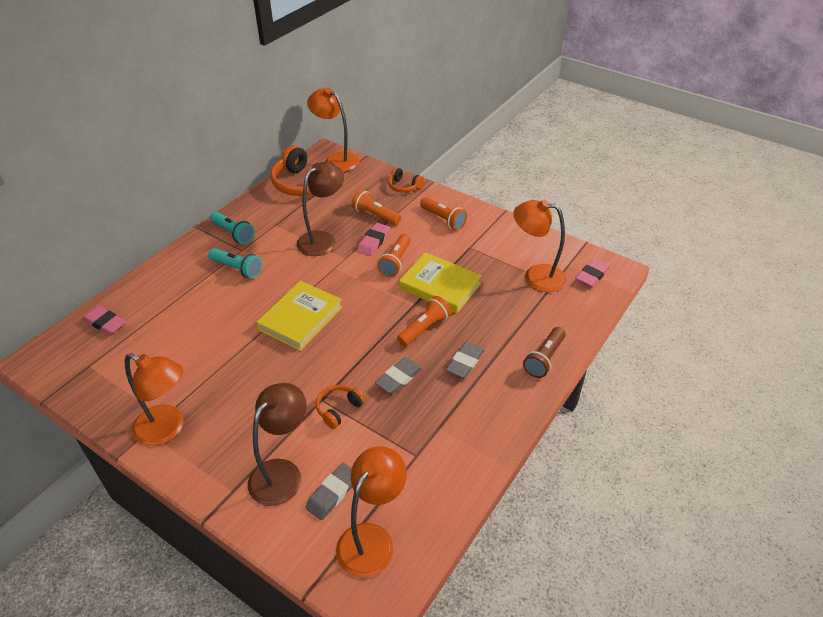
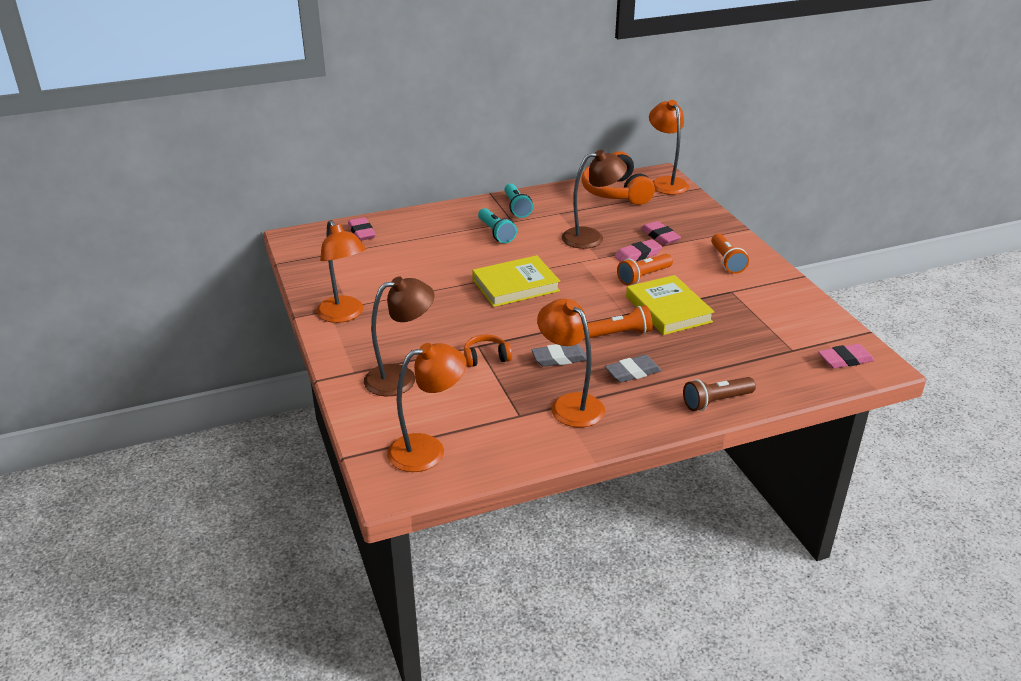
camera: 35 degrees right, 10 degrees down
grey eraser [305,463,352,520] -> none
orange flashlight [352,189,401,225] -> pink eraser [641,221,681,245]
orange headphones [388,167,424,192] -> none
orange lamp [513,199,566,292] -> orange lamp moved to [537,299,605,427]

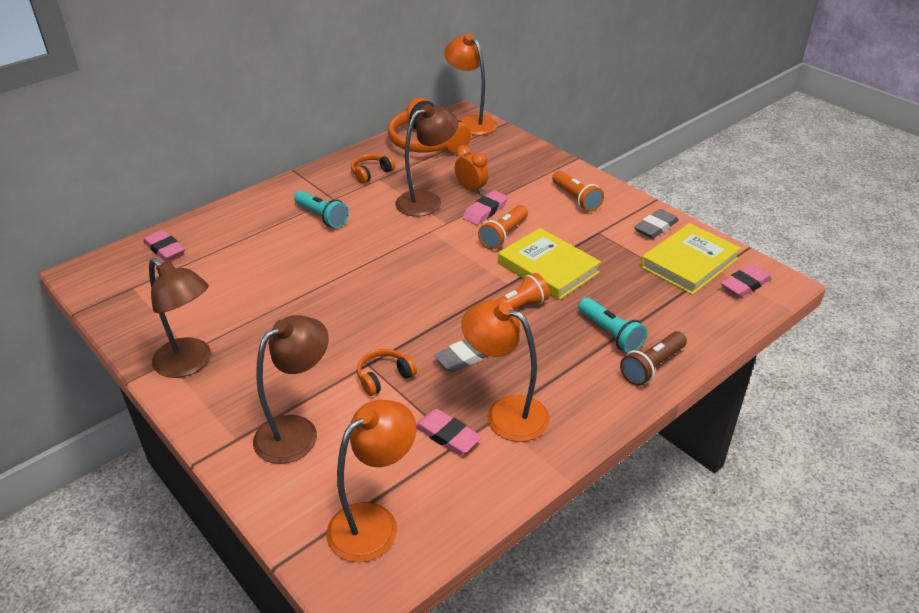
camera: 20 degrees left, 5 degrees up
orange lamp [316,220,366,323] -> brown lamp [149,258,211,378]
yellow book [472,255,560,307] -> yellow book moved to [641,223,741,295]
turquoise flashlight [504,184,533,218] -> turquoise flashlight moved to [578,297,647,353]
grey eraser [605,355,662,383] -> grey eraser moved to [634,209,679,239]
pink eraser [641,221,681,245] -> pink eraser moved to [416,409,482,455]
none -> orange headphones [351,154,395,184]
none -> orange clock [455,145,488,195]

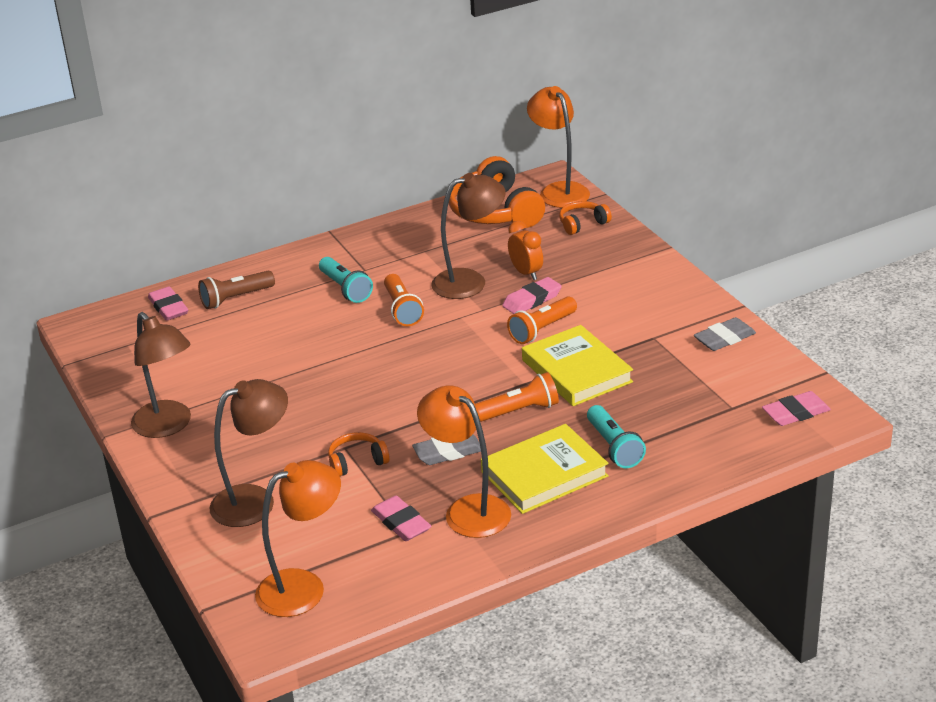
camera: 15 degrees right, 5 degrees down
orange headphones [351,154,395,184] -> orange headphones moved to [559,201,612,235]
orange flashlight [552,171,604,212] -> orange flashlight moved to [384,274,424,326]
brown flashlight [620,331,687,386] -> brown flashlight moved to [198,270,275,309]
yellow book [641,223,741,295] -> yellow book moved to [481,424,609,514]

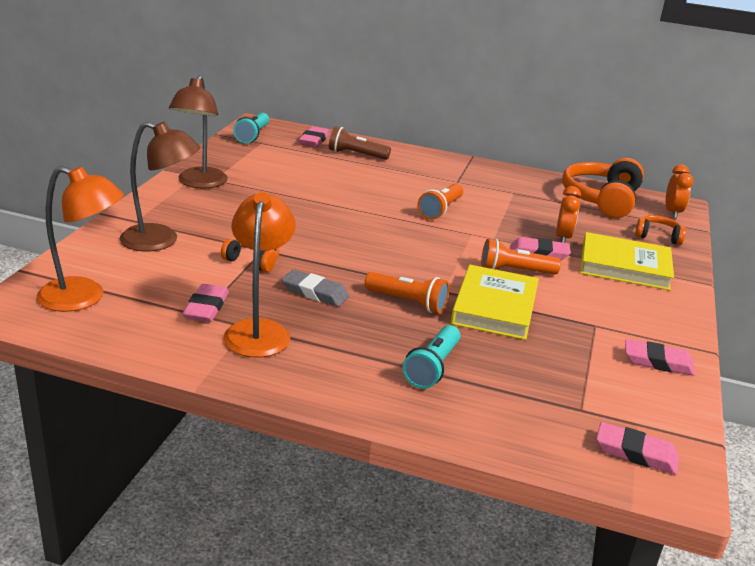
camera: 40 degrees right, 5 degrees down
turquoise flashlight [319,257,373,303] -> turquoise flashlight moved to [233,113,269,143]
brown lamp [431,173,506,299] -> none
yellow book [481,424,609,514] -> yellow book moved to [580,232,674,290]
orange lamp [527,86,590,208] -> orange clock [666,165,694,218]
grey eraser [694,317,756,351] -> pink eraser [625,339,695,376]

